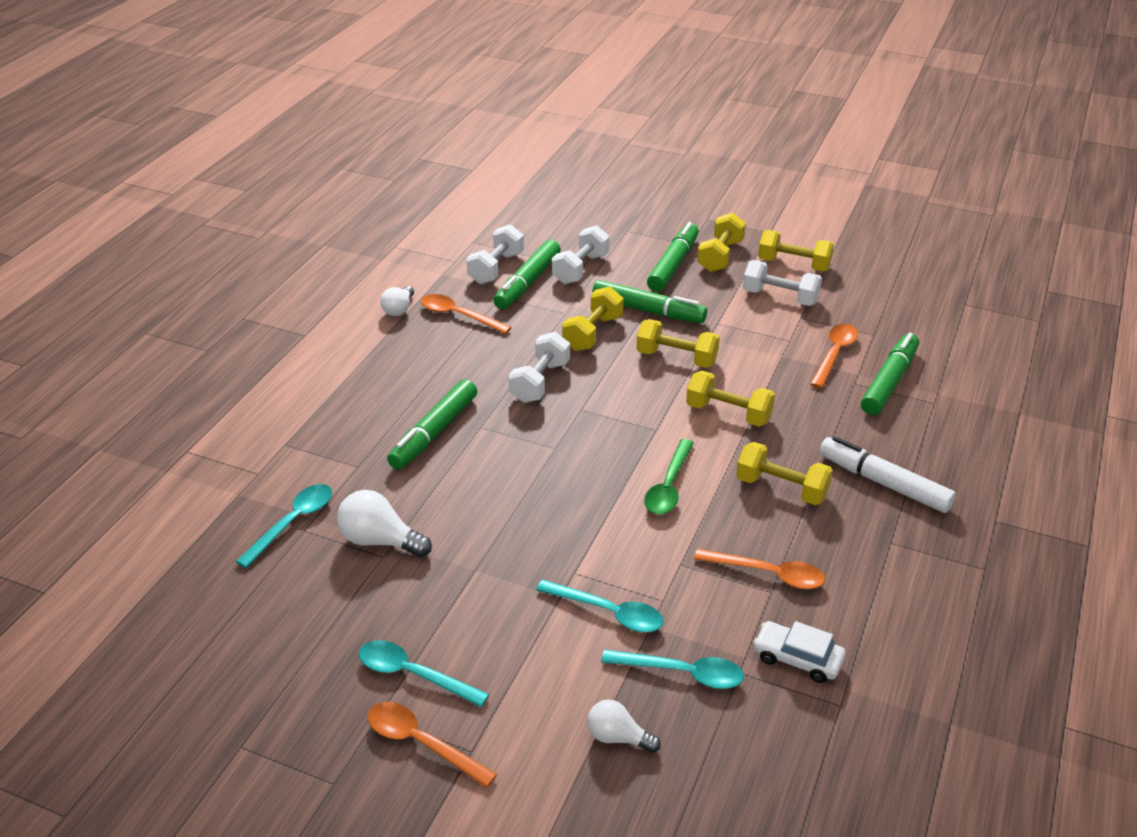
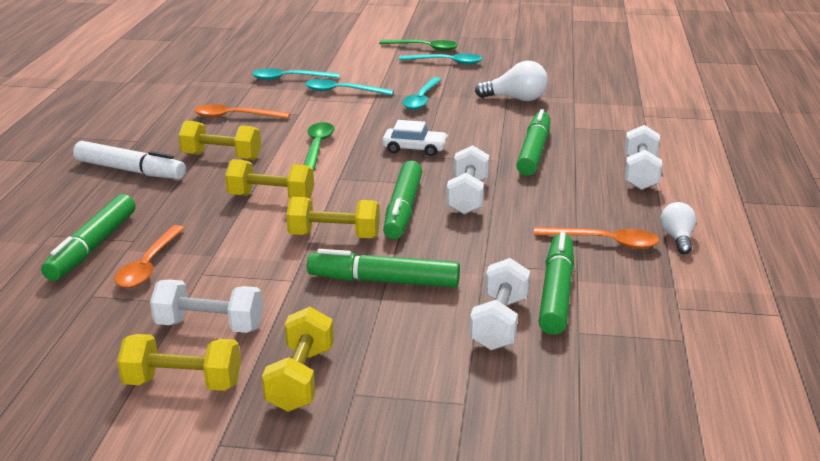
camera: 165 degrees right, 10 degrees down
turquoise spoon [236,484,332,568] -> turquoise spoon moved to [402,77,442,110]
orange spoon [368,702,497,788] -> green spoon [379,40,458,51]
white dumbbell [466,224,524,284] -> white dumbbell moved to [625,125,662,190]
yellow dumbbell [562,286,624,351] -> none
white light bulb [587,699,661,753] -> none
green marker [647,222,699,292] -> green marker moved to [383,161,422,239]
white car [753,621,846,683] -> white car moved to [382,120,448,156]

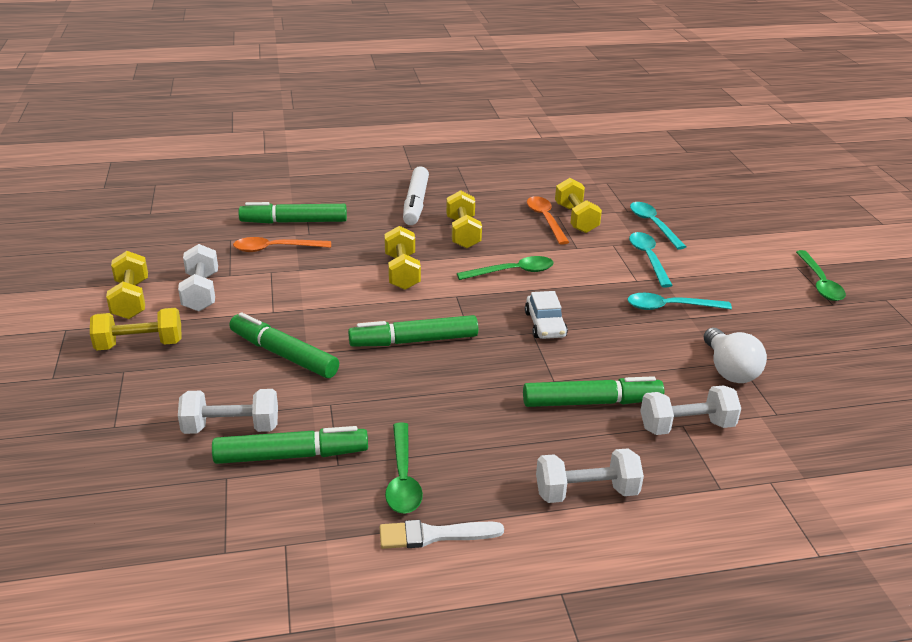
camera: 70 degrees right, 5 degrees up
yellow dumbbell [286,197,380,238] -> yellow dumbbell moved to [555,178,602,233]
green marker [307,249,460,287] -> green marker turned 45 degrees counterclockwise [229,312,339,378]
turquoise spoon [399,54,483,65] -> none
white dumbbell [447,145,489,215] -> white dumbbell moved to [640,385,741,435]
orange spoon [534,227,660,249] -> green spoon [385,422,423,514]
white light bulb [660,202,696,254] -> white brush [380,520,504,549]

